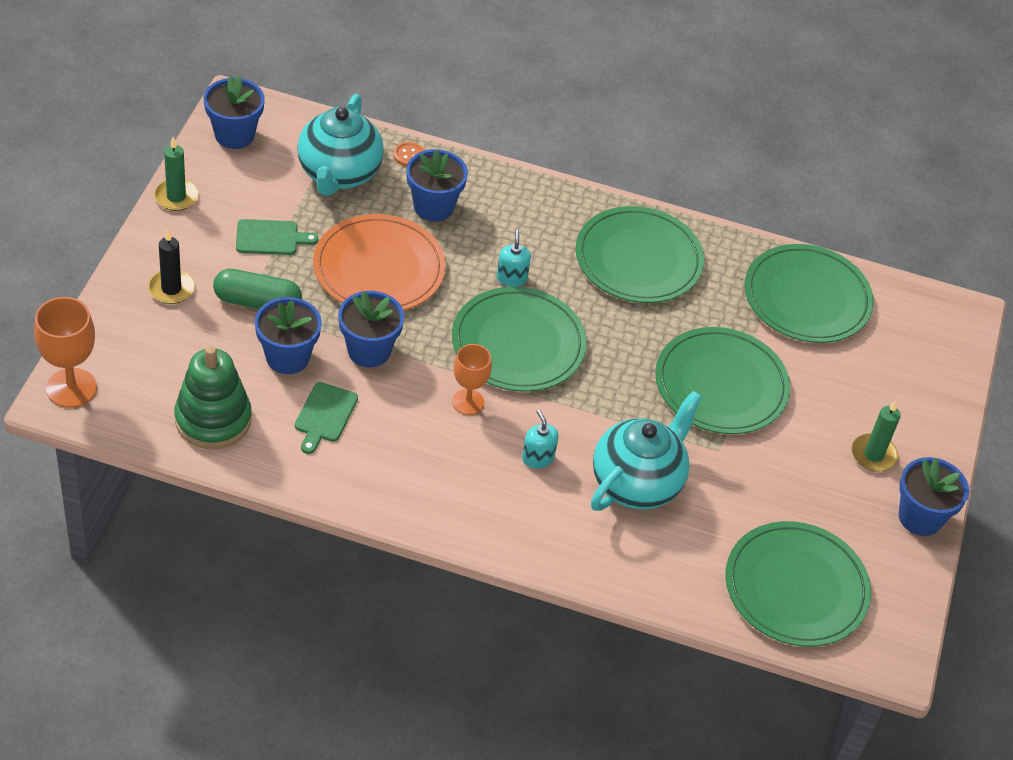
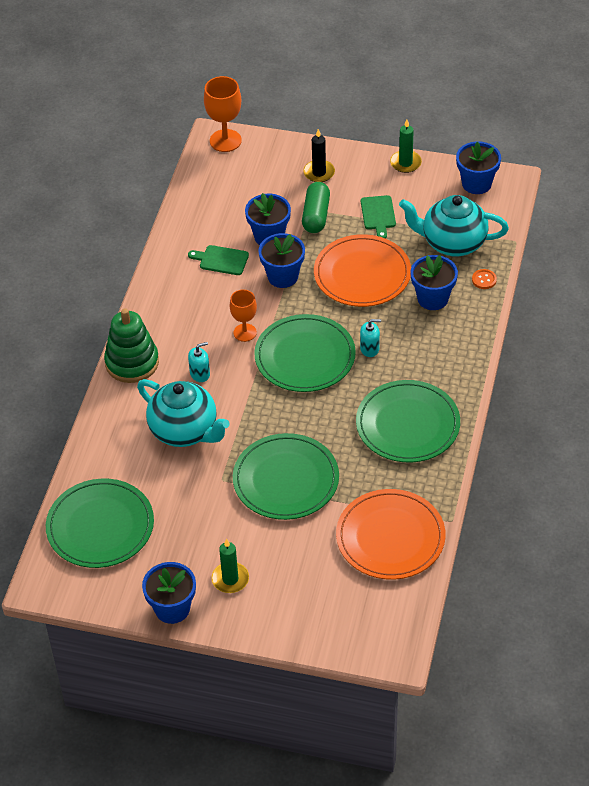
camera: 95 degrees right, 0 degrees up
green stacking toy [174,346,252,449] -> green stacking toy moved to [104,308,159,383]
green plate [745,244,874,343] -> orange plate [336,489,446,580]

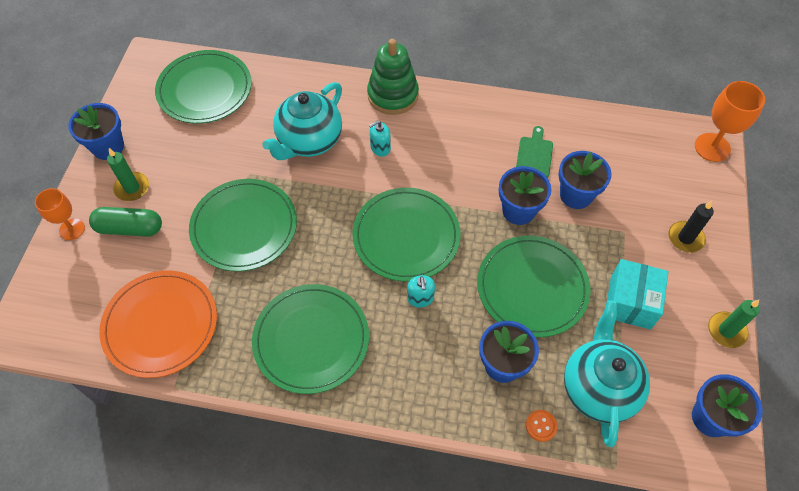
camera: 85 degrees right, 10 degrees up
turquoise soap dispenser [188,342,210,382] -> turquoise soap dispenser turned 90 degrees clockwise [369,120,391,157]
orange goblet [230,290,257,342] -> orange goblet moved to [35,188,85,240]
green capsule [302,182,330,233] -> green capsule moved to [89,207,162,237]
orange plate [314,234,411,307] -> green plate [477,236,590,337]
green cutting board [361,195,396,239] -> turquoise box [607,259,668,330]

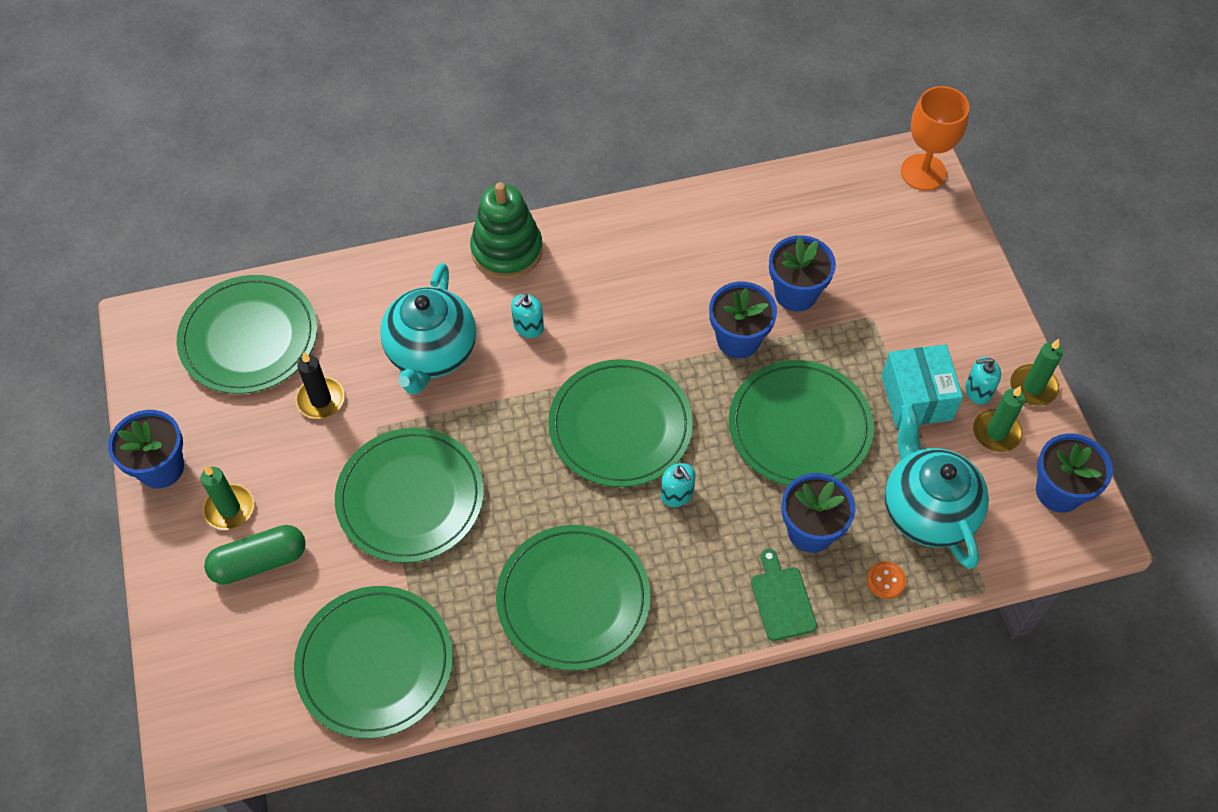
camera: 25 degrees left, 0 degrees up
orange goblet [35,188,85,240] -> none
orange plate [99,270,217,378] -> green plate [294,586,453,739]
green cutting board [516,126,553,178] -> green cutting board moved to [751,549,817,641]
black candle [668,201,714,252] -> black candle moved to [296,352,345,419]
none -> turquoise soap dispenser [965,357,1001,404]
none -> green candle [973,386,1025,452]

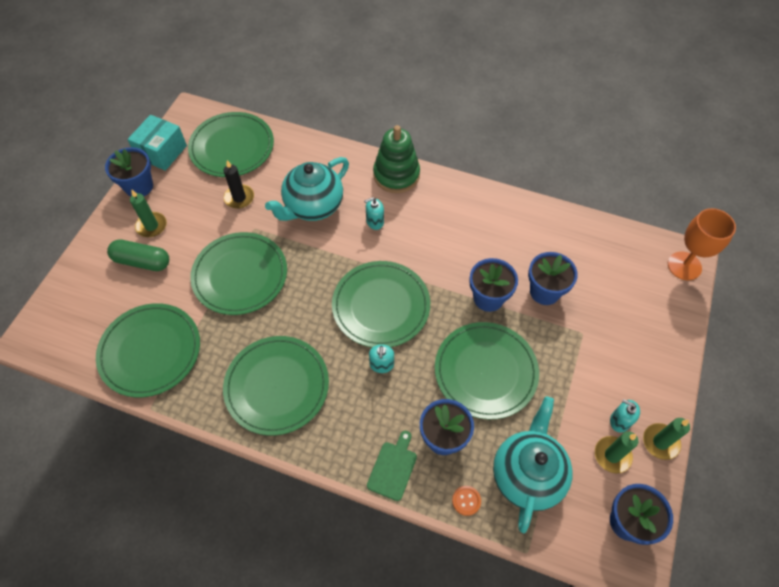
camera: 35 degrees right, 0 degrees up
turquoise box [881,344,963,428] -> turquoise box moved to [127,115,187,171]

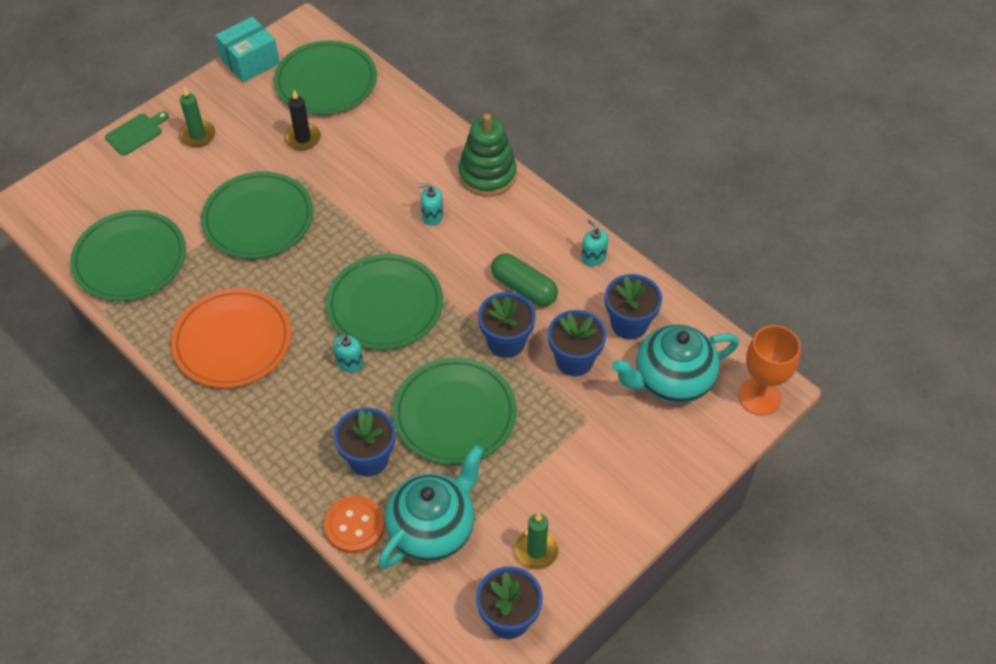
camera: 25 degrees right, 5 degrees down
blue flower pot [105,147,153,197] -> blue flower pot moved to [605,274,662,339]
green capsule [107,239,169,271] -> green capsule moved to [491,253,558,307]
green plate [223,336,329,436] -> orange plate [171,288,291,388]
turquoise teapot [265,157,349,221] -> turquoise teapot moved to [612,324,739,403]
green cutting board [367,431,417,501] -> green cutting board moved to [105,111,169,156]
orange button [452,486,481,516] -> orange button [324,496,385,553], size x1.82
turquoise soap dispenser [610,399,640,432] -> turquoise soap dispenser moved to [581,219,608,266]
green candle [643,418,690,460] -> none

